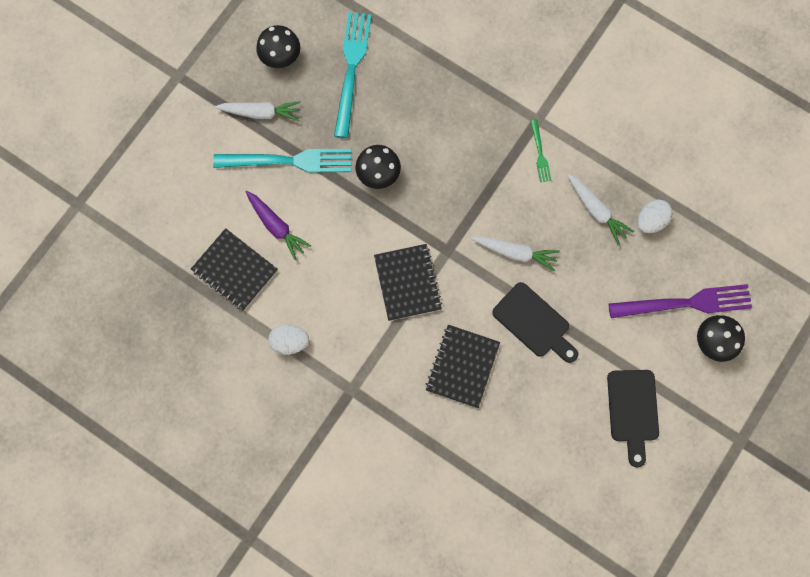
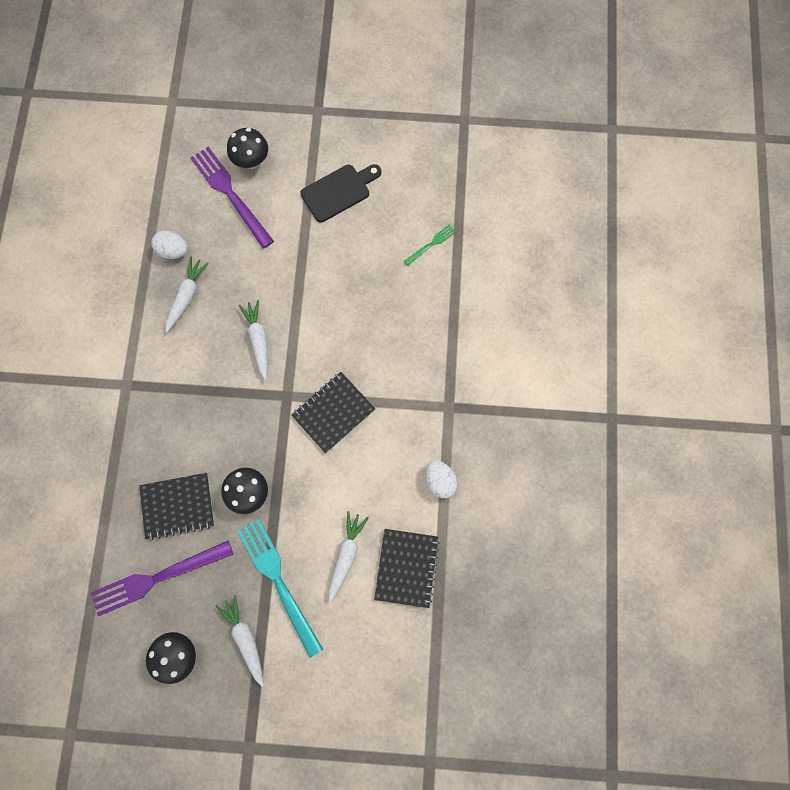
camera: 120 degrees left, 0 degrees up
purple carrot [246,191,311,260] -> white carrot [329,511,368,603]
turquoise fork [334,12,372,138] -> purple fork [91,541,233,616]
black notebook [426,325,500,408] -> black notebook moved to [139,473,215,540]
black cutting board [492,282,578,363] -> none
green fork [531,120,551,182] -> green fork moved to [404,224,456,266]

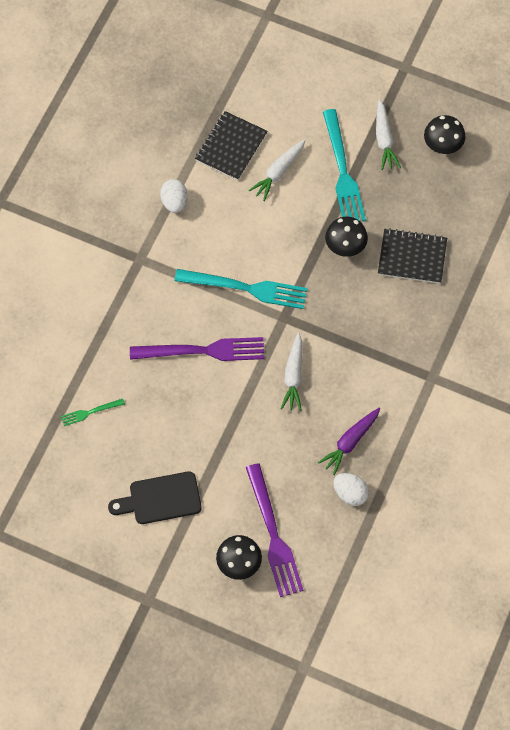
camera: 160 degrees left, 10 degrees down
purple fork [91,541,233,616] -> purple fork moved to [130,337,264,361]
white carrot [165,256,209,333] -> purple carrot [318,408,380,475]
black notebook [291,372,375,453] -> turquoise fork [175,269,307,309]

